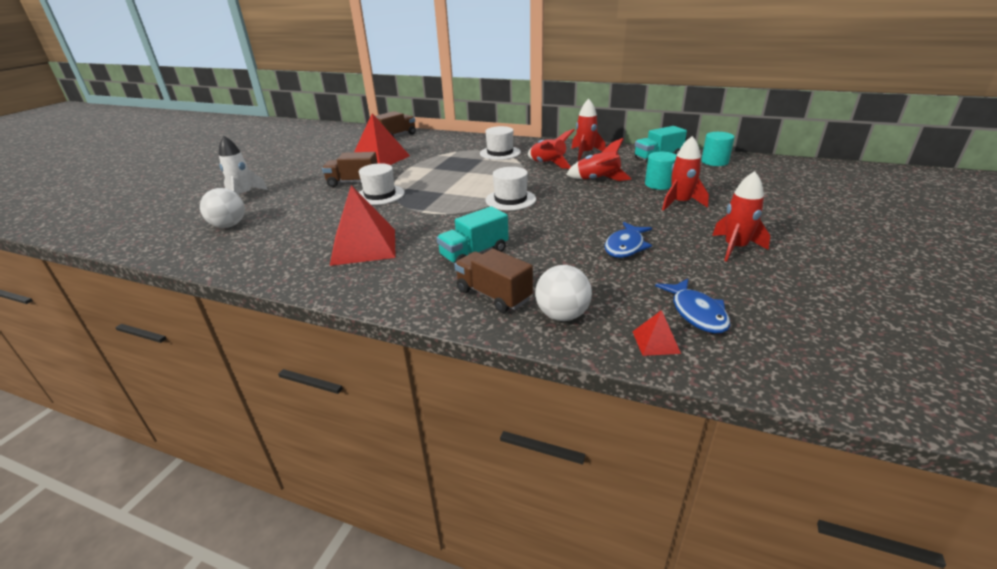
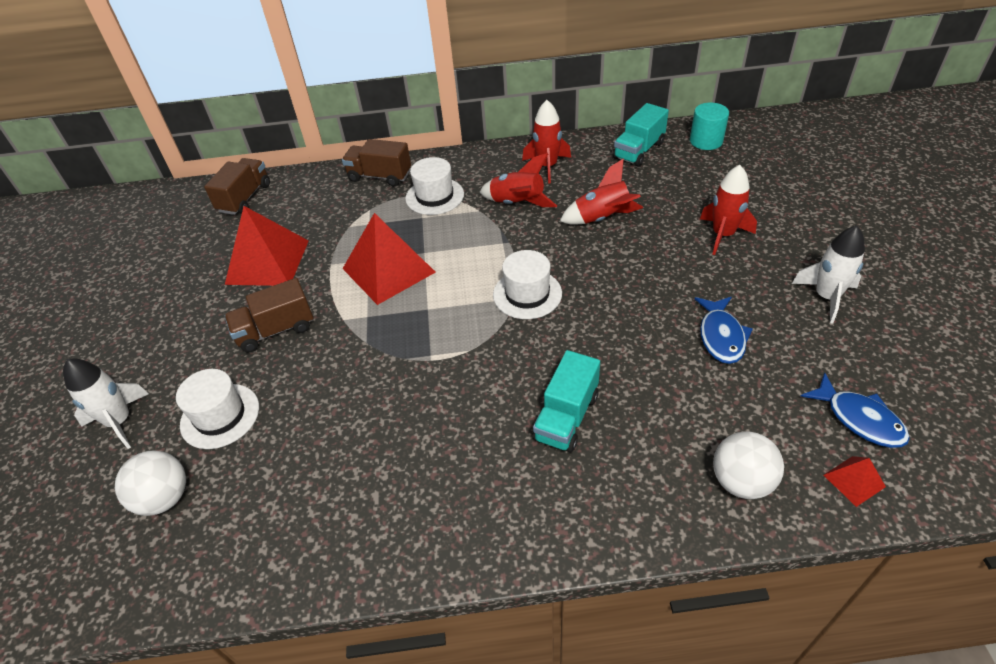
camera: 25 degrees left, 15 degrees up
red pyramid [330,185,396,266] -> red pyramid moved to [342,213,435,305]
white hat [359,163,405,205] -> white hat moved to [176,369,259,449]
brown truck [454,249,533,313] -> brown truck moved to [342,139,411,187]
turquoise cylinder [645,152,677,190] -> none
red rocket [712,171,770,262] -> white rocket [792,226,865,323]

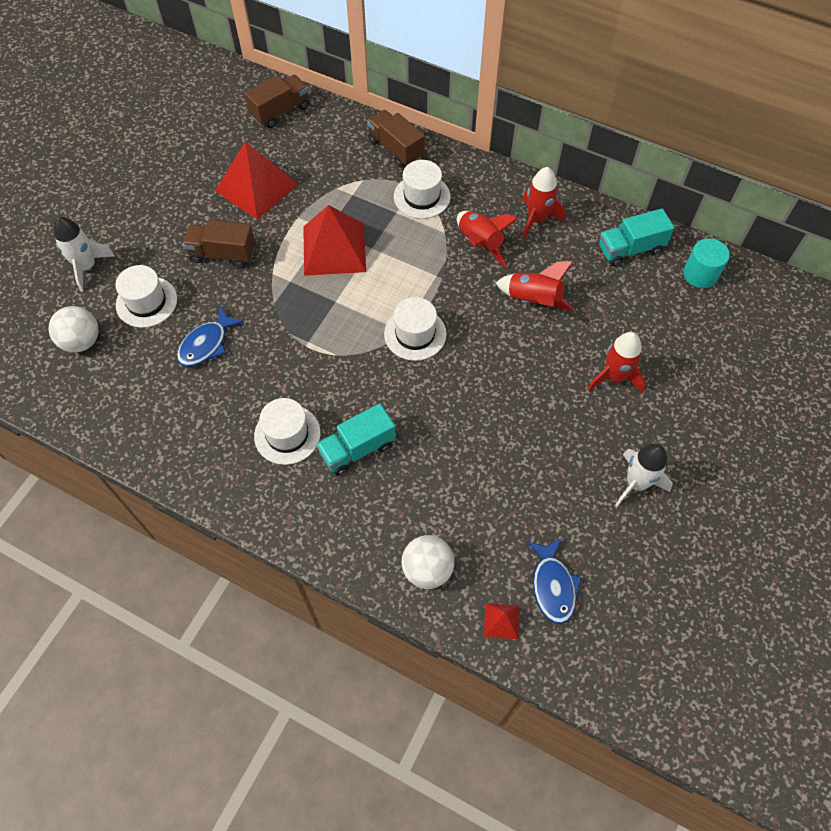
camera: 30 degrees right, 15 degrees up
blue fish [695,297,753,364] -> blue fish moved to [177,306,244,367]
none -> white hat [254,398,321,465]

